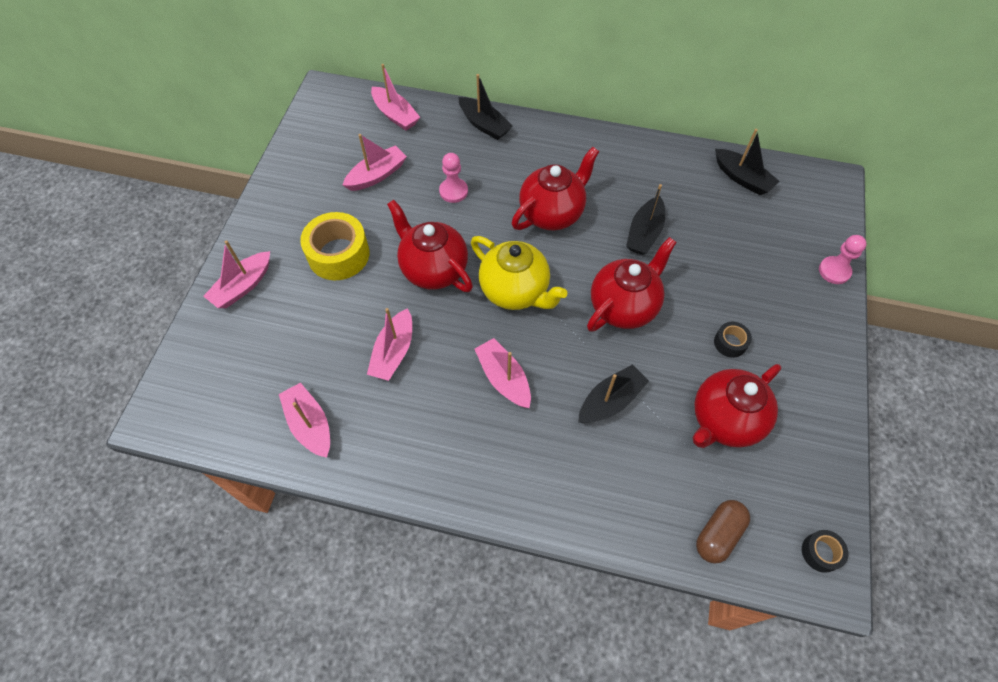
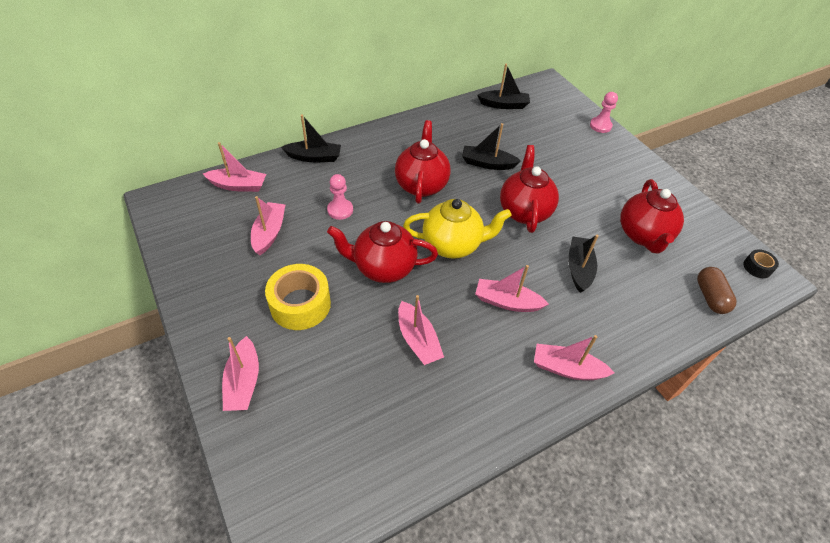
camera: 45 degrees left, 10 degrees down
pink boat [279,382,330,458] -> pink boat moved to [534,335,614,380]
black boat [626,184,665,255] -> black boat turned 120 degrees clockwise [462,123,521,170]
black tape [714,322,752,358] -> none

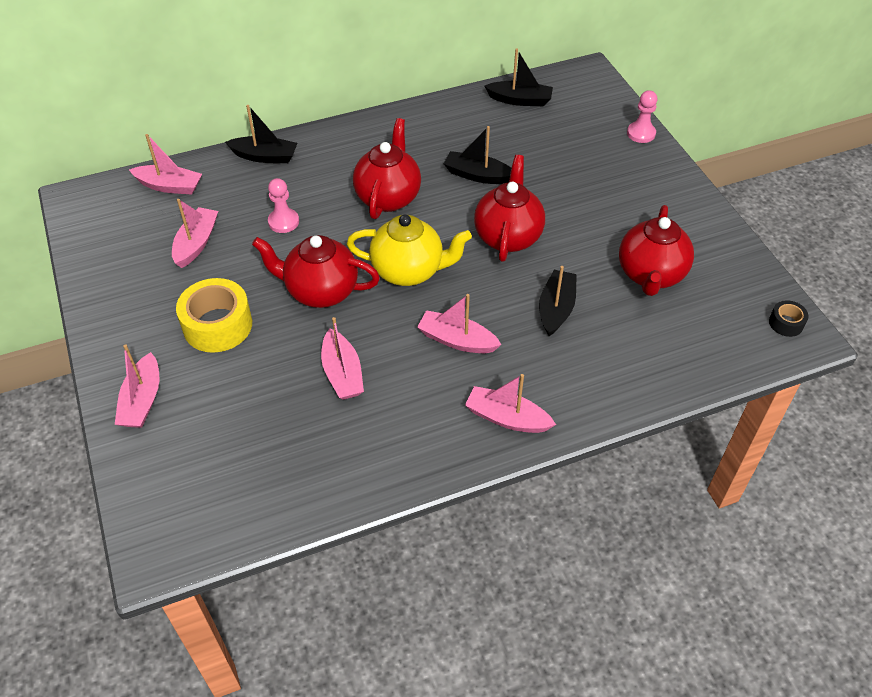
camera: 10 degrees right, 0 degrees up
brown capsule [697,267,737,314] -> none

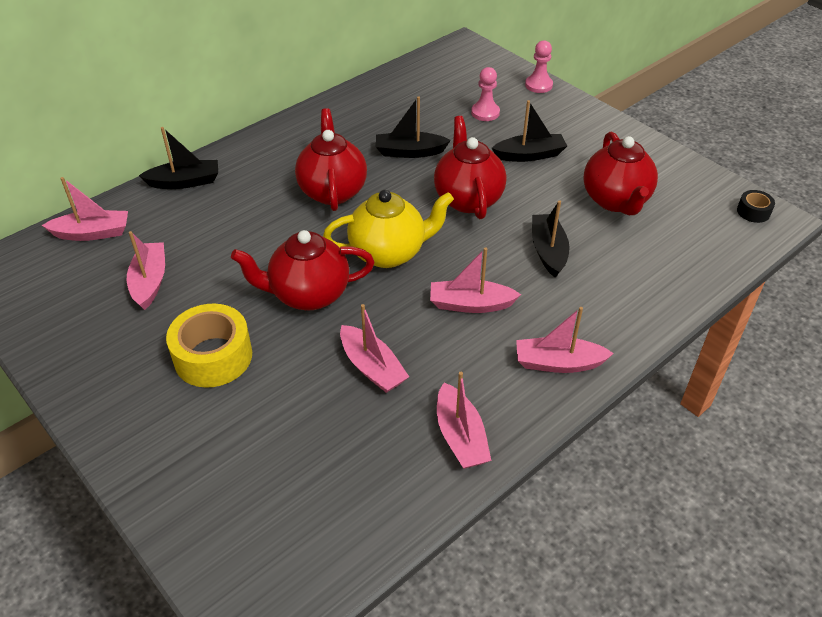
camera: 20 degrees left, 5 degrees down
pink boat [115,344,159,428] -> pink boat moved to [437,372,492,469]
pink pawn [268,178,299,233] -> pink pawn moved to [471,67,500,121]
black boat [485,49,553,106] -> black boat moved to [492,100,567,162]

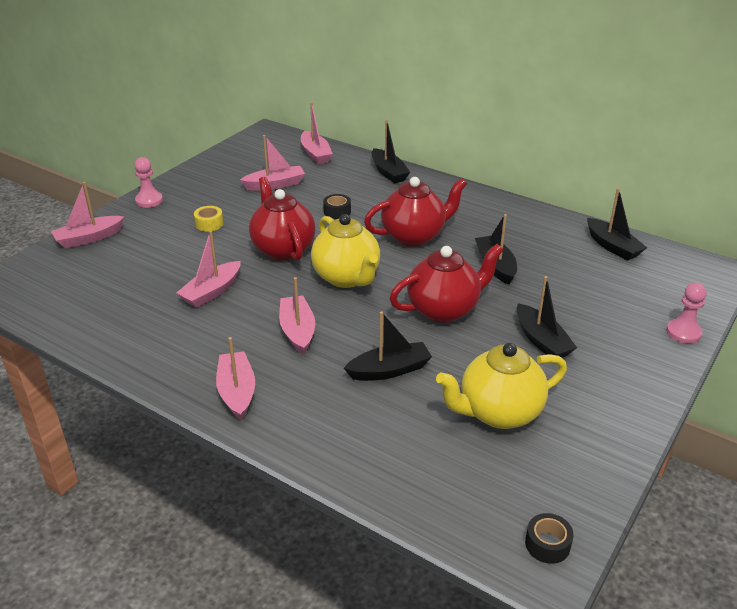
camera: 75 degrees right, 10 degrees down
yellow tape [166,303,252,388] -> yellow tape [194,206,224,232], size x0.49
pink boat [437,372,492,469] -> pink boat moved to [51,182,125,248]
pink pawn [471,67,500,121] -> pink pawn moved to [134,157,163,208]
red teapot [583,132,658,215] -> yellow teapot [436,343,567,429]
none -> black tape [323,194,351,219]
none -> black boat [587,188,647,261]

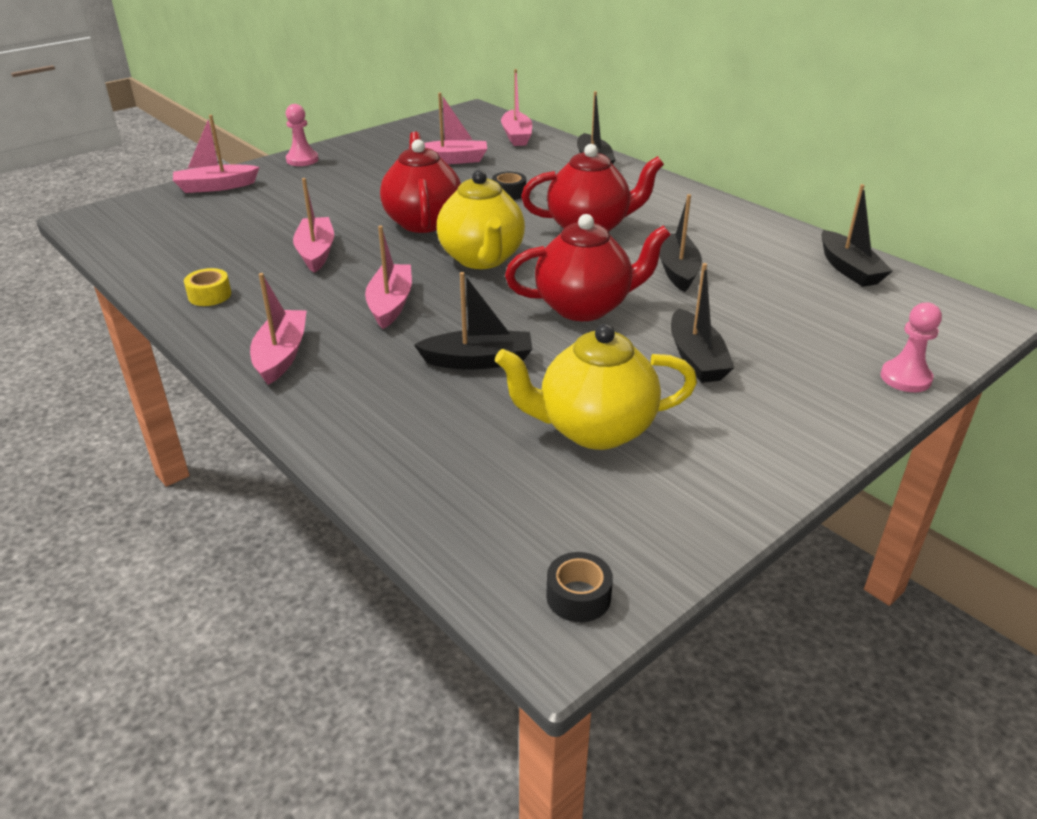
camera: 15 degrees right, 0 degrees up
pink boat [176,231,241,308] -> pink boat turned 120 degrees clockwise [293,178,334,273]
yellow tape [194,206,224,232] -> yellow tape moved to [184,268,231,306]

